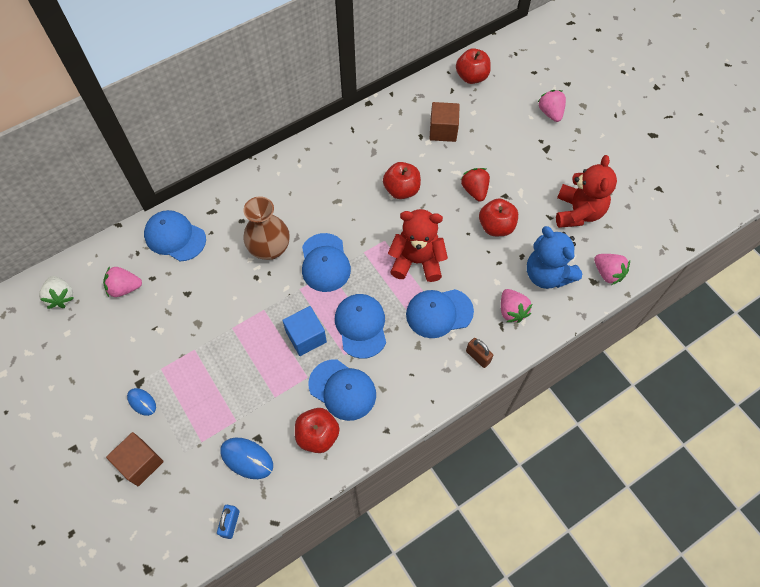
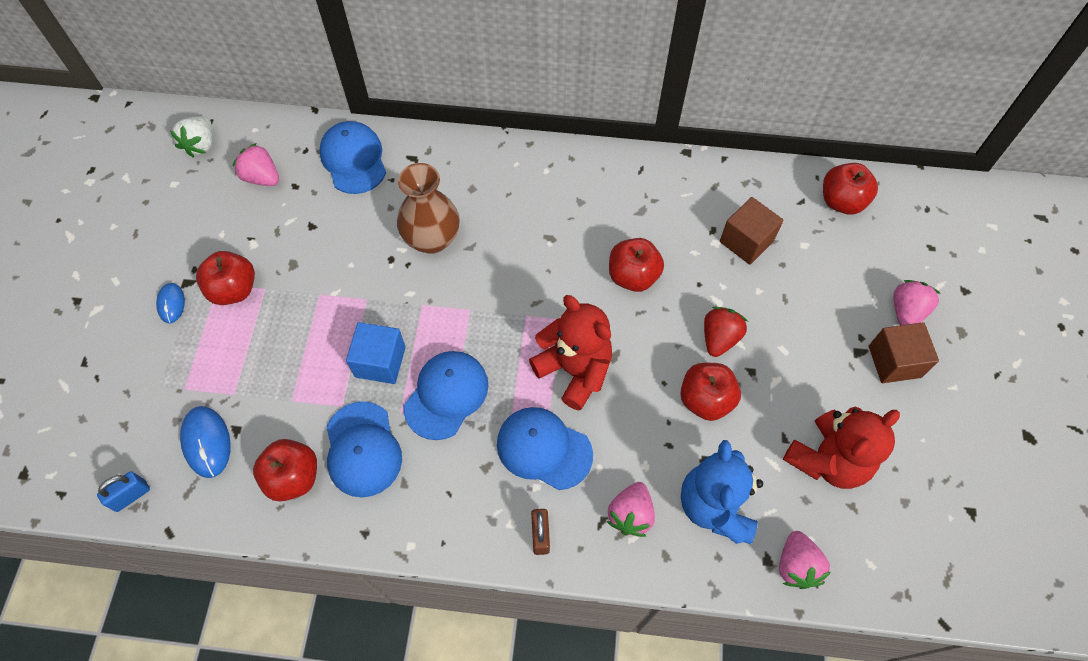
camera: 40 degrees right, 0 degrees up
brown cube [106,432,164,486] -> brown cube moved to [869,322,939,383]
blue cap [302,233,351,292] -> none
none -> red apple [196,251,255,305]

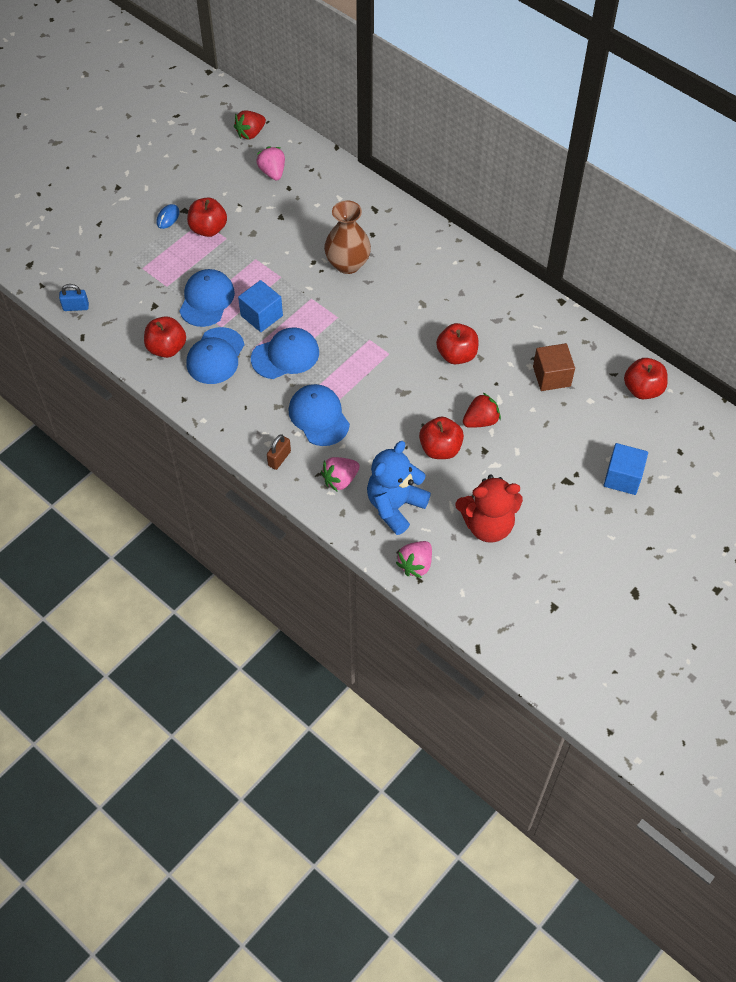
camera: 35 degrees right, 5 degrees down
white strawberry [170,116,213,157] -> red strawberry [234,110,266,140]
blue mouse [180,406,231,478] -> none
blue cap [319,121,386,194] -> blue cap moved to [179,269,235,327]
red teddy bear [529,295,612,411] -> none
brown cube [869,322,939,383] -> none
pink strawberry [893,280,941,325] -> blue cube [604,443,648,495]

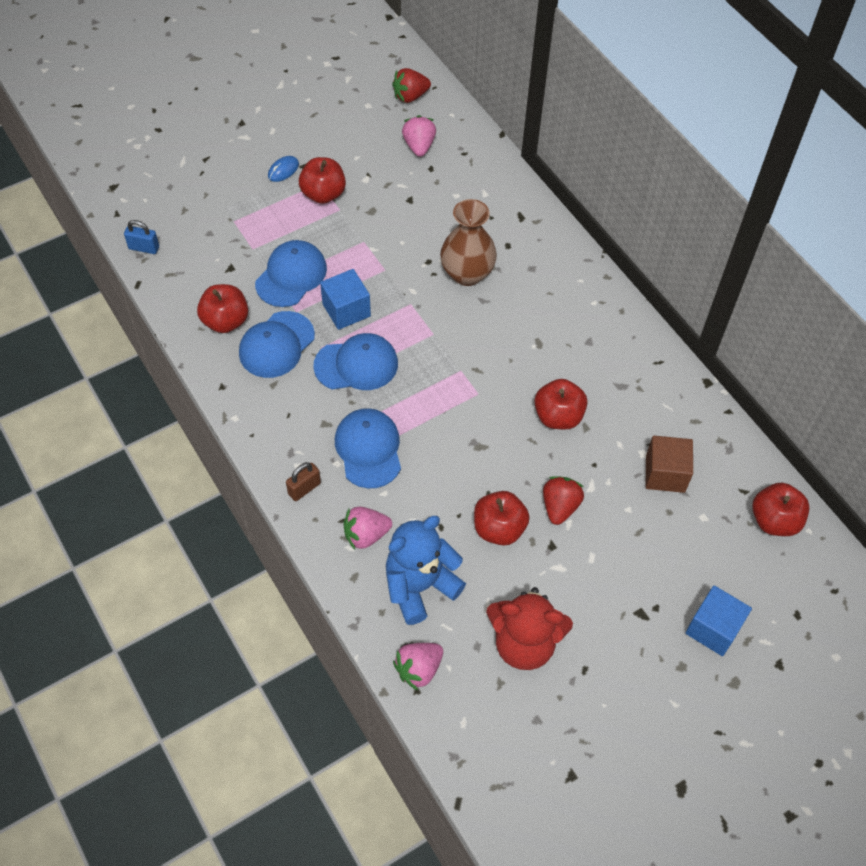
camera: 15 degrees right, 0 degrees up
red strawberry [463,392,501,428] -> red strawberry turned 60 degrees counterclockwise [543,476,584,525]

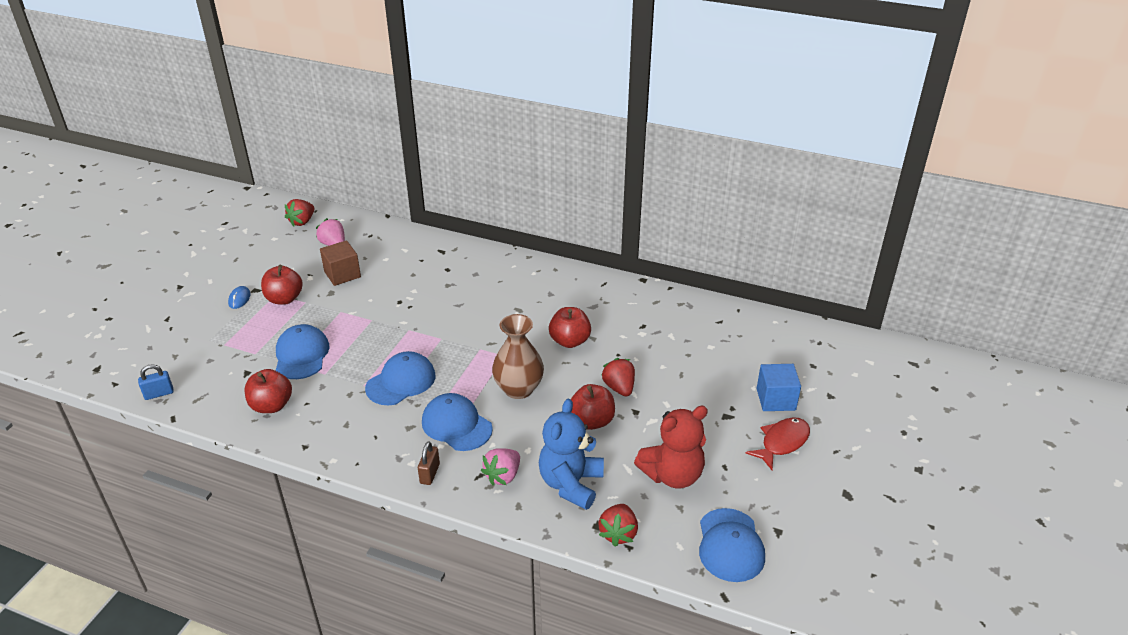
camera: 35 degrees left, 20 degrees down
blue cap [239,311,315,378] -> blue cap moved to [699,508,765,582]
blue cube [320,269,371,330] -> none
pink strawberry [393,643,443,690] -> red strawberry [598,504,638,547]
brown vase [440,199,497,286] -> brown vase moved to [492,314,544,399]
brown cube [646,436,693,493] -> brown cube moved to [320,240,361,286]
red apple [752,483,810,536] -> none
none -> red fish [746,417,810,470]

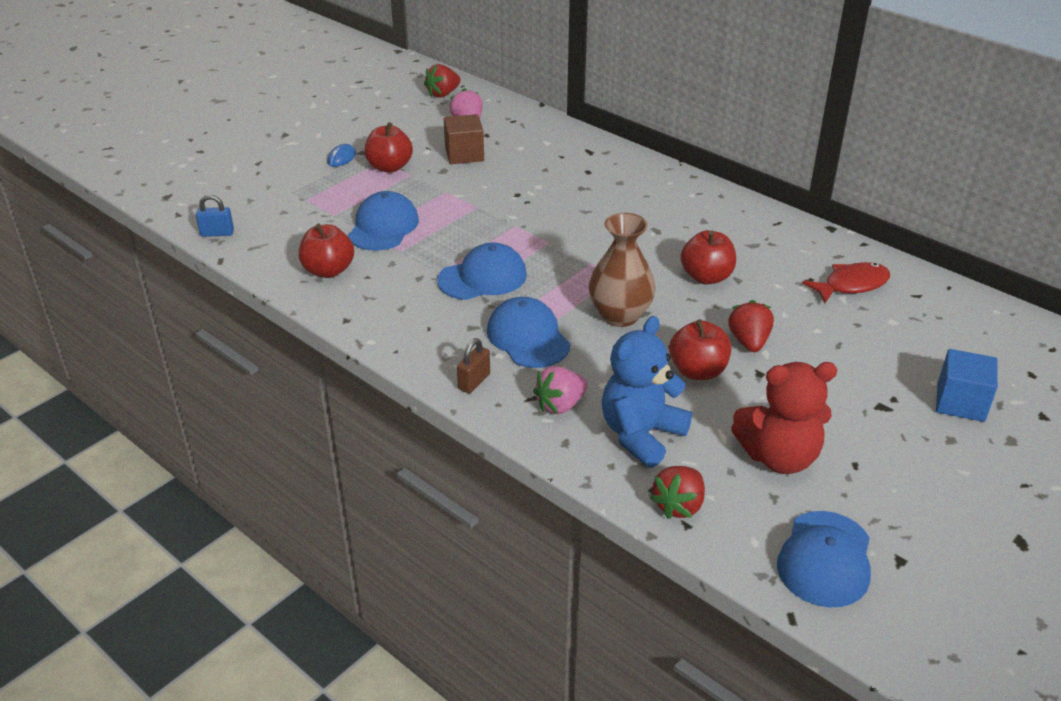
camera: 20 degrees right, 0 degrees up
red fish [746,417,810,470] -> red fish moved to [802,262,890,303]

